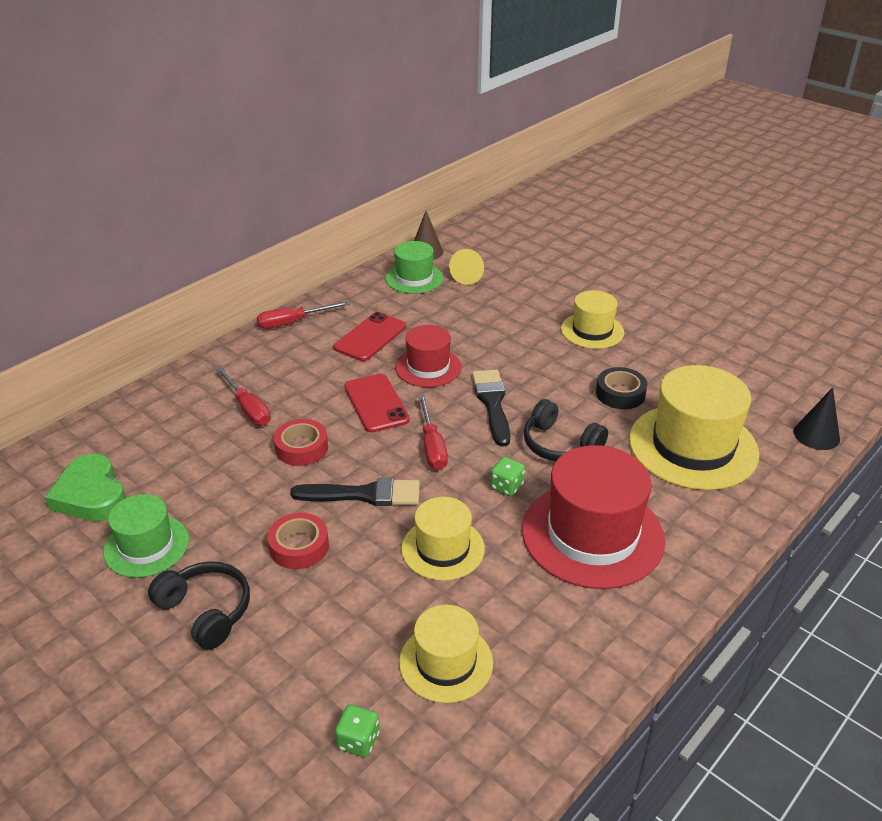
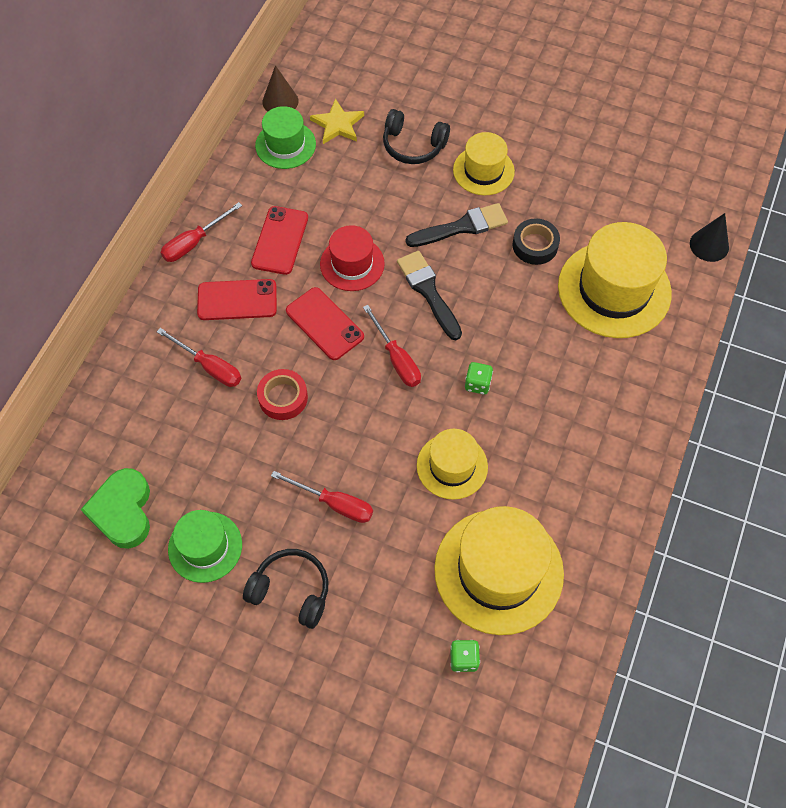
camera: 20 degrees left, 25 degrees up
green heart [45,454,126,521] -> green heart turned 45 degrees clockwise [80,468,150,549]
red tape [267,513,329,569] -> red screwdriver [271,471,373,523]
black brush [290,478,420,506] -> black brush moved to [406,203,508,247]
yellow hat [399,605,493,703] -> yellow hat [434,506,564,635], size x1.73
yellow cone [449,249,484,285] -> yellow star [310,99,364,144]
red hat [522,445,665,589] -> none
black headphones [524,399,608,461] -> black headphones moved to [383,109,450,164]
none -> red phone [197,279,277,320]

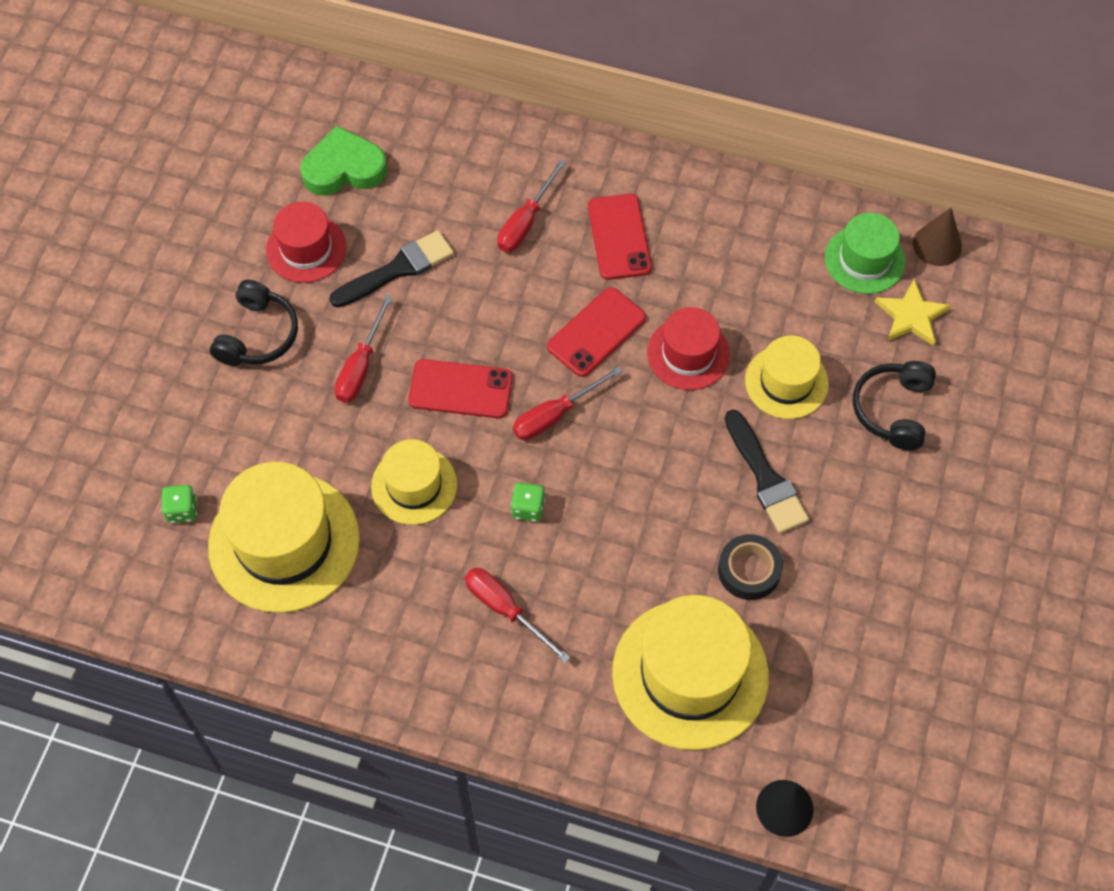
camera: 85 degrees right, 0 degrees up
red screwdriver [161,202,242,262] -> red screwdriver moved to [465,568,571,663]
green hat [168,510,242,583] -> red hat [266,202,346,283]
red phone [251,206,308,275] -> red phone moved to [408,359,513,418]
red tape [257,369,308,420] -> none
black brush [397,251,462,340] -> black brush moved to [330,230,454,307]
yellow hat [453,132,515,195] -> yellow hat moved to [745,336,829,419]

